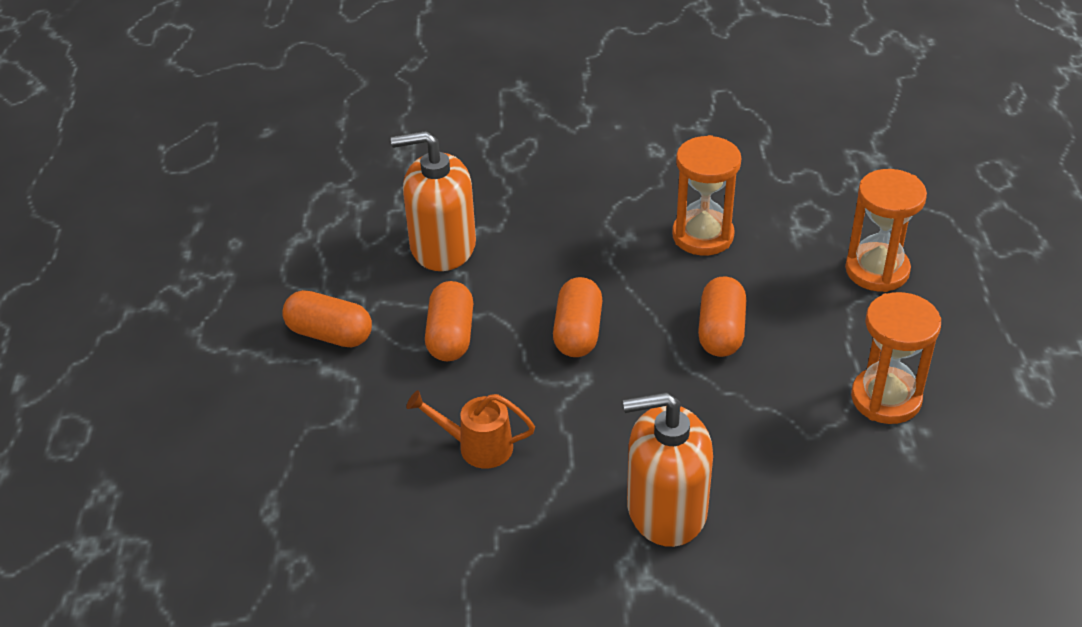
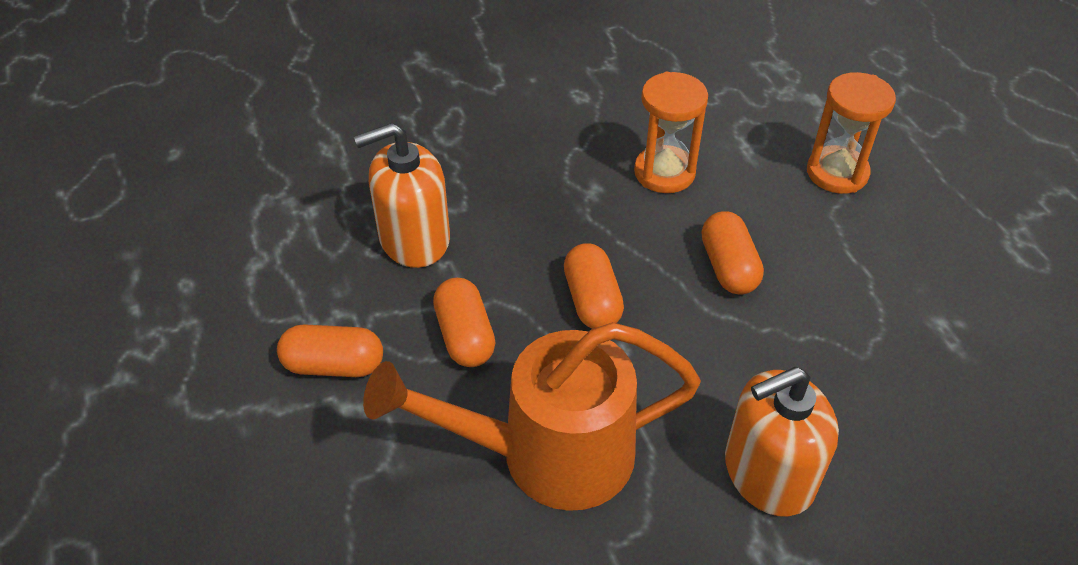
camera: 20 degrees left, 5 degrees up
orange watering can [406,390,535,469] -> orange watering can [363,322,701,511], size x2.25
orange hourglass [851,292,941,424] -> none

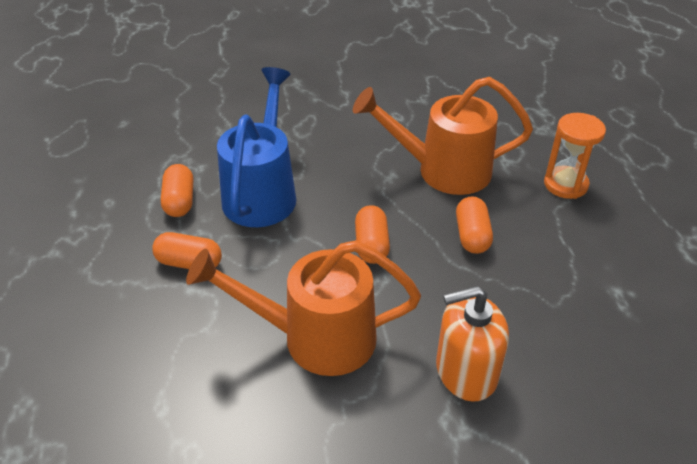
camera: 10 degrees right, 5 degrees down
orange soap dispenser [354,123,450,268] -> blue watering can [217,67,296,227]
orange capsule [433,278,495,367] -> orange capsule moved to [161,164,193,217]
orange hourglass [634,72,708,193] -> orange watering can [353,77,533,195]

